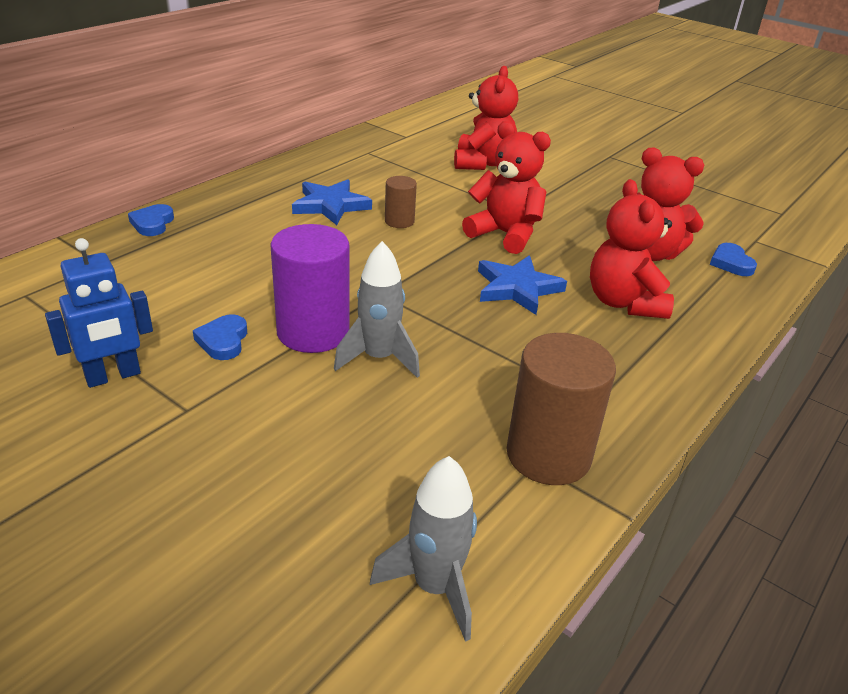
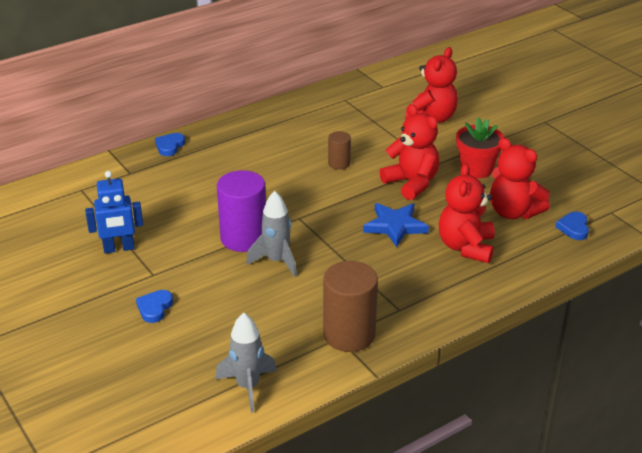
camera: 20 degrees right, 0 degrees up
blue heart [193,314,247,360] -> blue heart moved to [136,290,173,323]
blue star [292,179,372,225] -> none
none -> red flower pot [456,117,504,179]

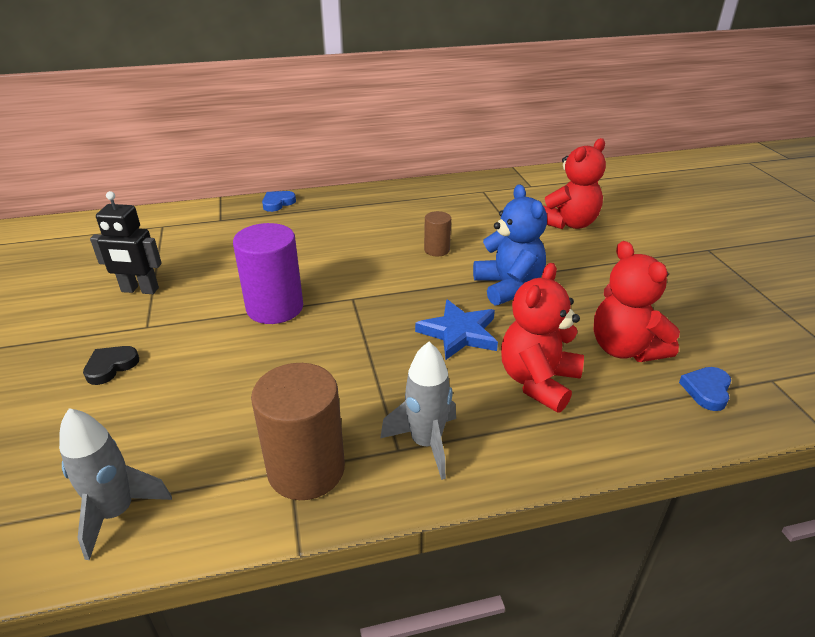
camera: 20 degrees right, 0 degrees up
blue robot [85,171,143,253] -> black robot [90,191,162,294]
blue heart [136,290,173,323] -> black heart [83,346,139,385]
grey rocket [246,191,297,277] -> grey rocket moved to [380,342,456,480]
red teddy bear [380,104,439,200] -> blue teddy bear [473,184,547,305]
red flower pot [456,117,504,179] -> none

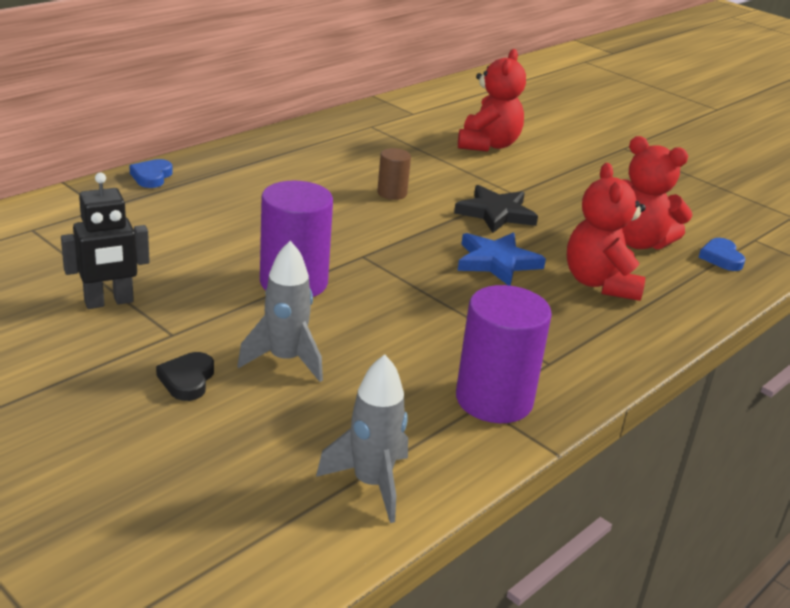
camera: 35 degrees left, 5 degrees down
brown cylinder [251,363,345,500] -> purple cylinder [456,285,552,423]
grey rocket [380,342,456,480] -> grey rocket moved to [237,241,323,382]
blue teddy bear [473,184,547,305] -> black star [454,185,538,233]

